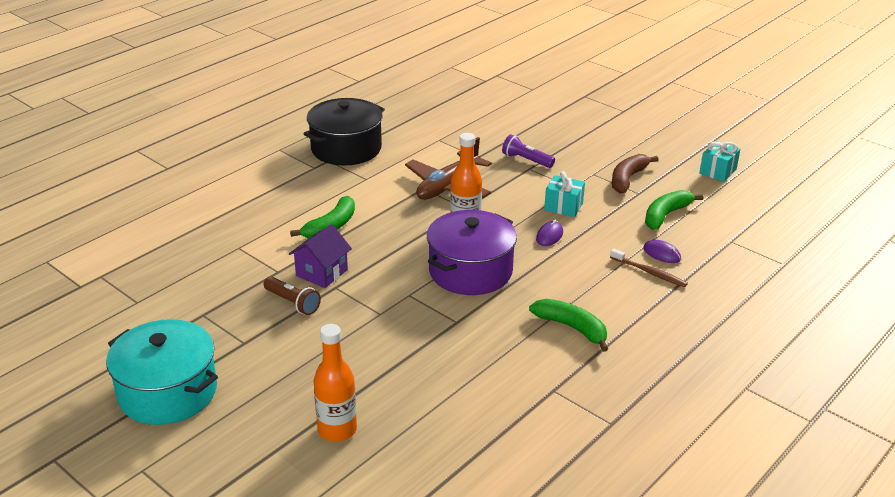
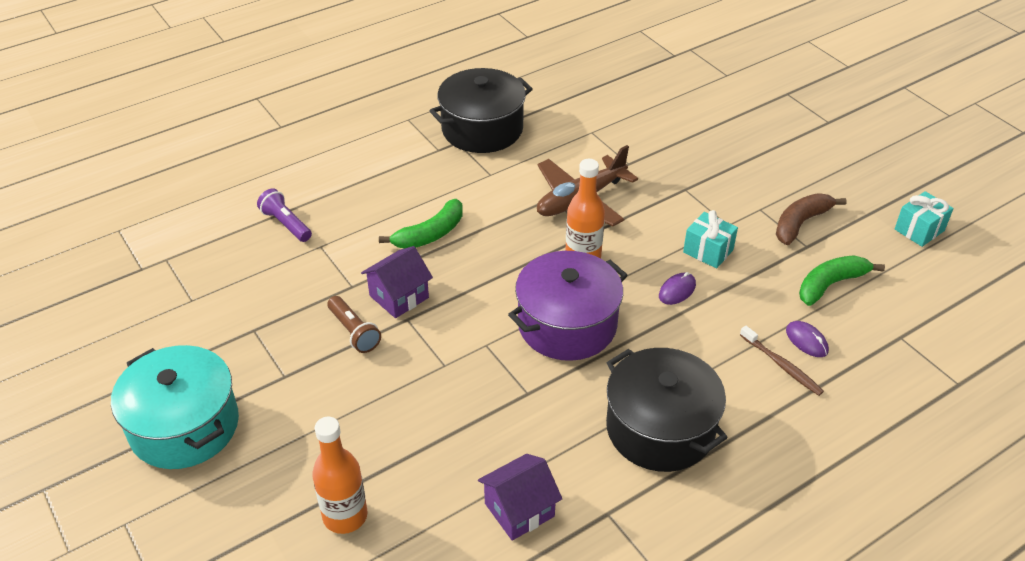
camera: 15 degrees right, 10 degrees up
purple flashlight [502,134,555,168] -> purple flashlight moved to [257,188,312,242]
green banana [529,299,608,352] -> black pot [606,348,728,472]
none -> purple house [478,454,562,541]

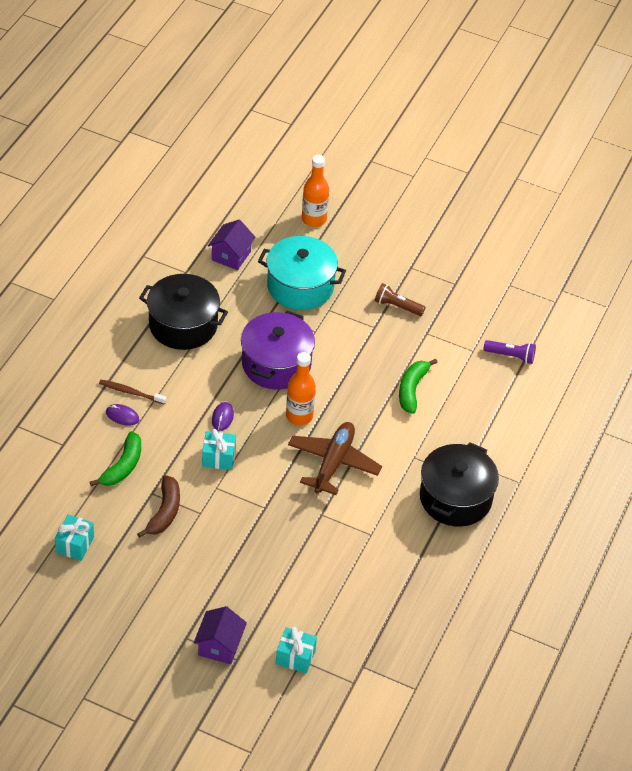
camera: 145 degrees right, 5 degrees up
turquoise pot [111,345,239,469] -> turquoise pot moved to [258,236,346,310]
purple house [361,246,433,318] -> purple house moved to [194,606,247,664]
none -> turquoise gift [276,627,317,674]

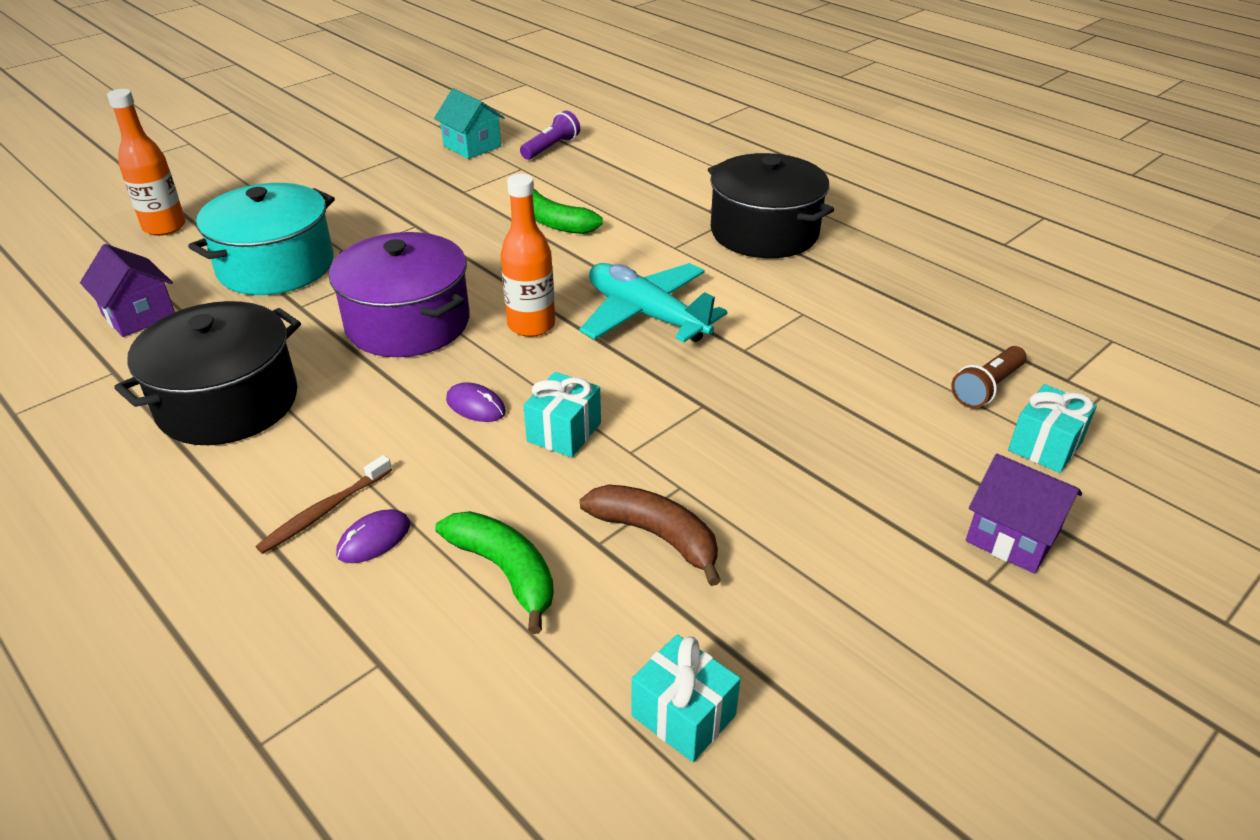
camera: 65 degrees left, 10 degrees down
brown plane [288,422,382,495] -> turquoise plane [579,263,728,342]
brown flashlight [375,283,426,316] -> brown flashlight moved to [951,346,1027,408]
none -> turquoise house [434,88,505,159]

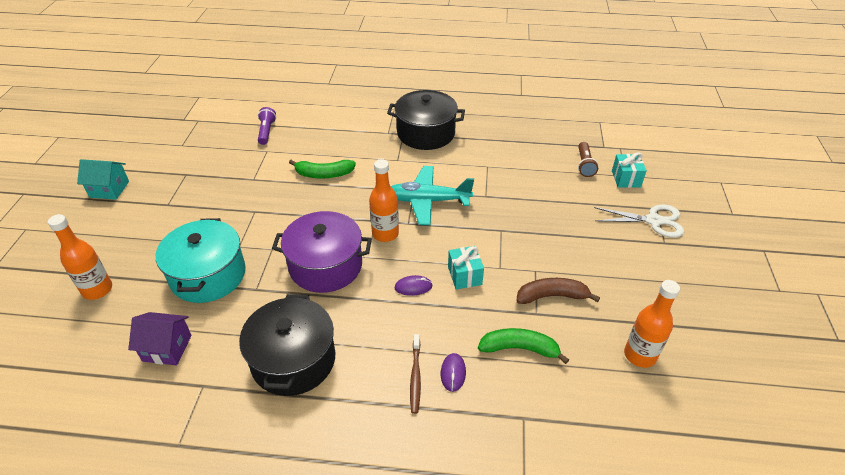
camera: 40 degrees left, 5 degrees up
turquoise house [434,88,505,159] -> turquoise house moved to [77,159,129,200]
turquoise gift [631,635,740,762] -> orange bottle [624,280,680,368]
purple house [966,454,1082,574] -> white scissors [594,205,684,238]

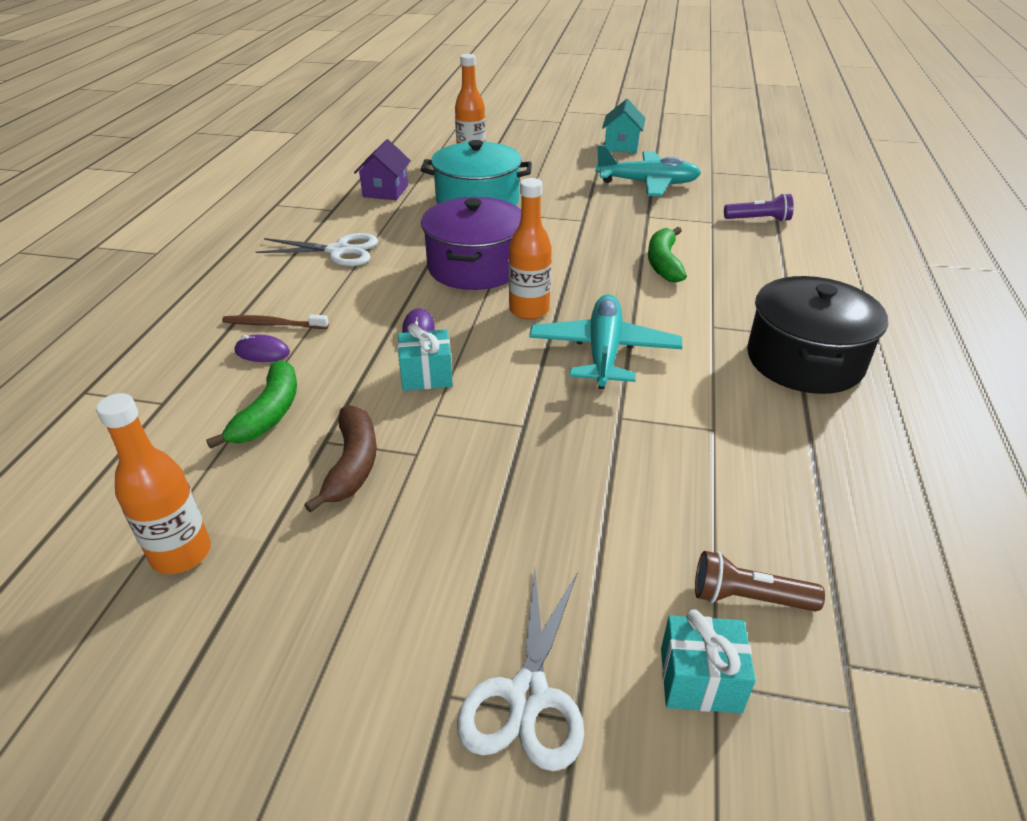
camera: 95 degrees right, 5 degrees down
black pot [239,294,336,396] -> white scissors [256,233,378,266]
none -> turquoise plane [596,145,701,196]

